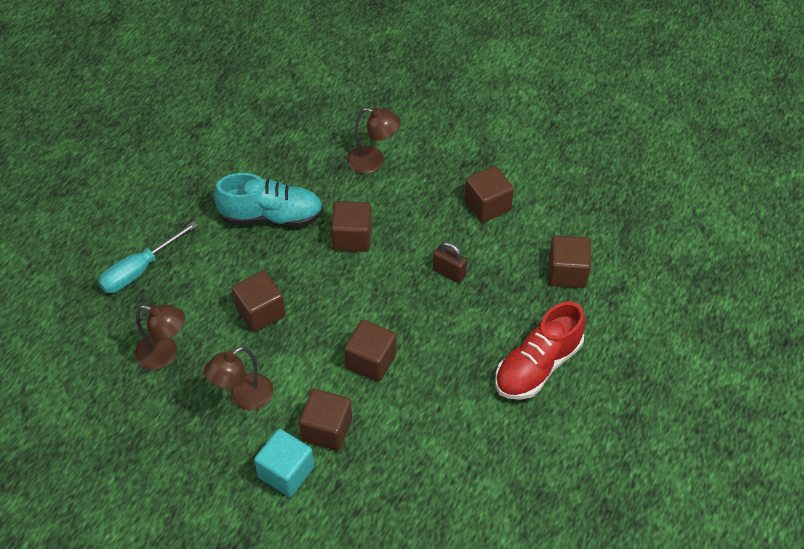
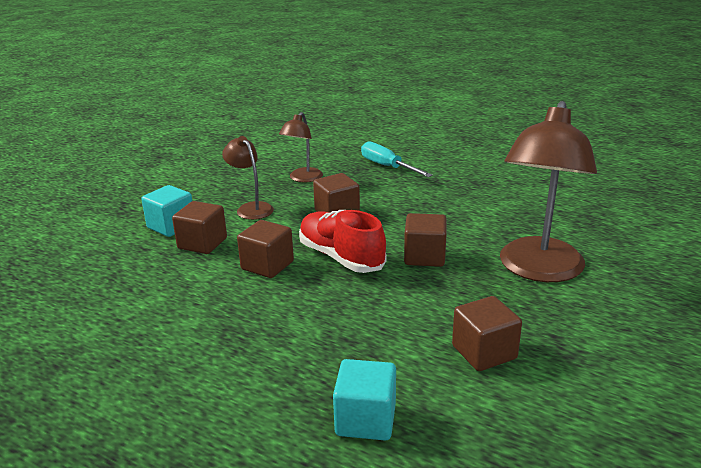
camera: 95 degrees right, 25 degrees down
turquoise shoe [214,173,323,227] -> none
brown lamp [347,107,401,174] -> brown lamp [500,101,597,282], size x1.93
brown padlock [433,242,467,283] -> none
red shoe [495,301,586,400] -> red shoe moved to [299,210,387,273]
brown cube [549,236,591,288] -> turquoise cube [333,359,396,441]

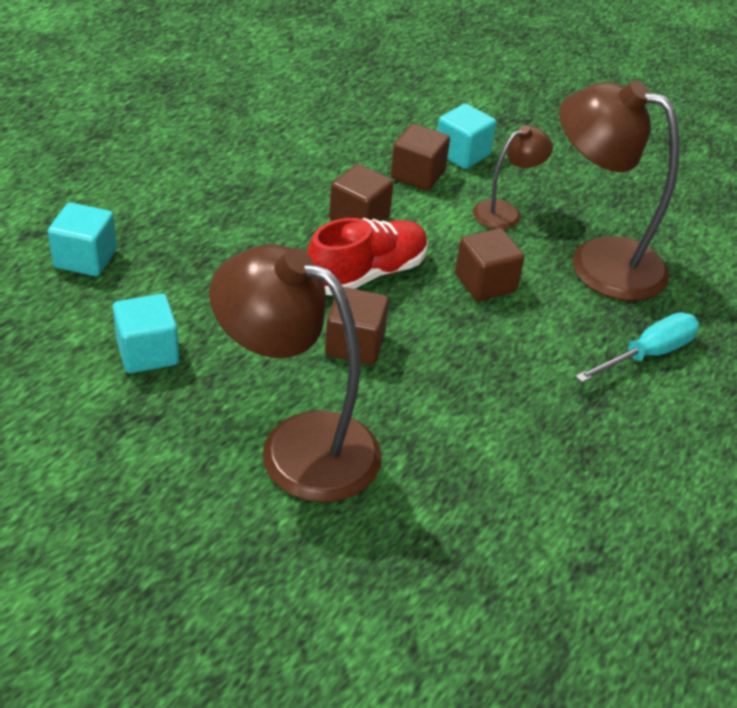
camera: 90 degrees right, 15 degrees up
brown lamp [279,112,323,182] -> brown lamp [559,80,680,301], size x1.93
brown cube [452,296,522,371] -> turquoise cube [113,294,179,373]

